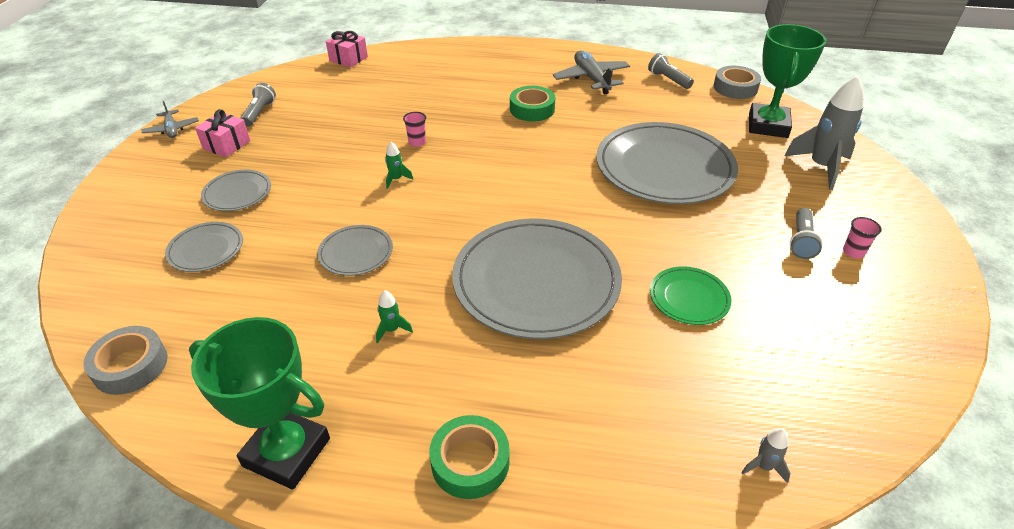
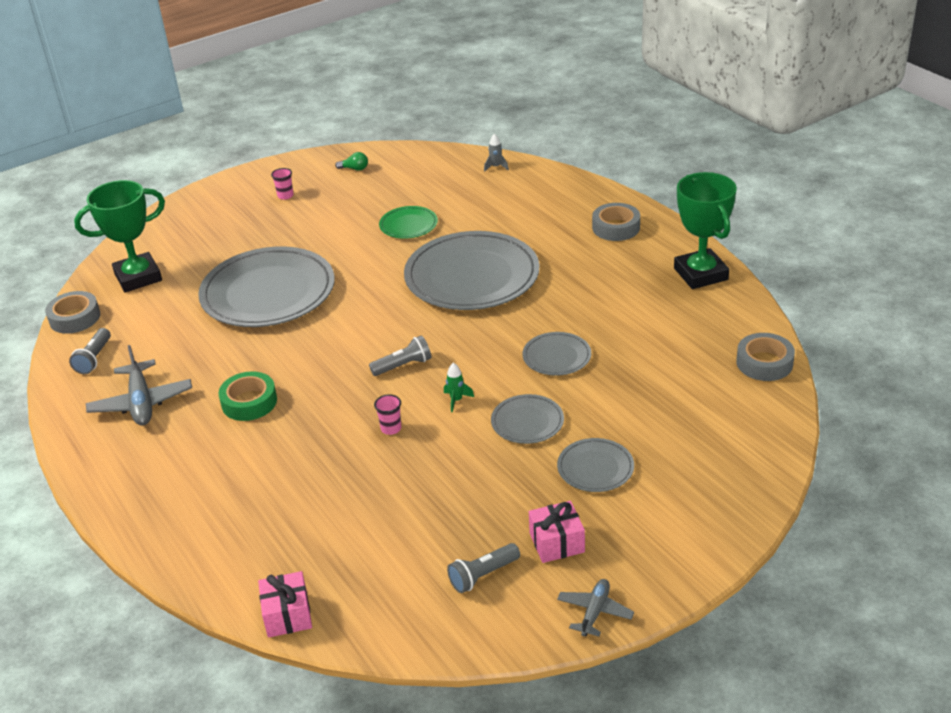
camera: 130 degrees left, 5 degrees down
grey plate [165,222,243,272] -> grey plate moved to [491,394,564,444]
green rocket [376,290,413,343] -> none
green tape [430,415,510,499] -> grey tape [592,203,640,241]
grey plane [553,51,630,94] -> grey plane turned 45 degrees counterclockwise [86,345,192,426]
grey rocket [784,75,864,190] -> none
grey flashlight [790,208,823,259] -> grey flashlight moved to [369,335,431,376]
none -> green light bulb [335,152,368,171]

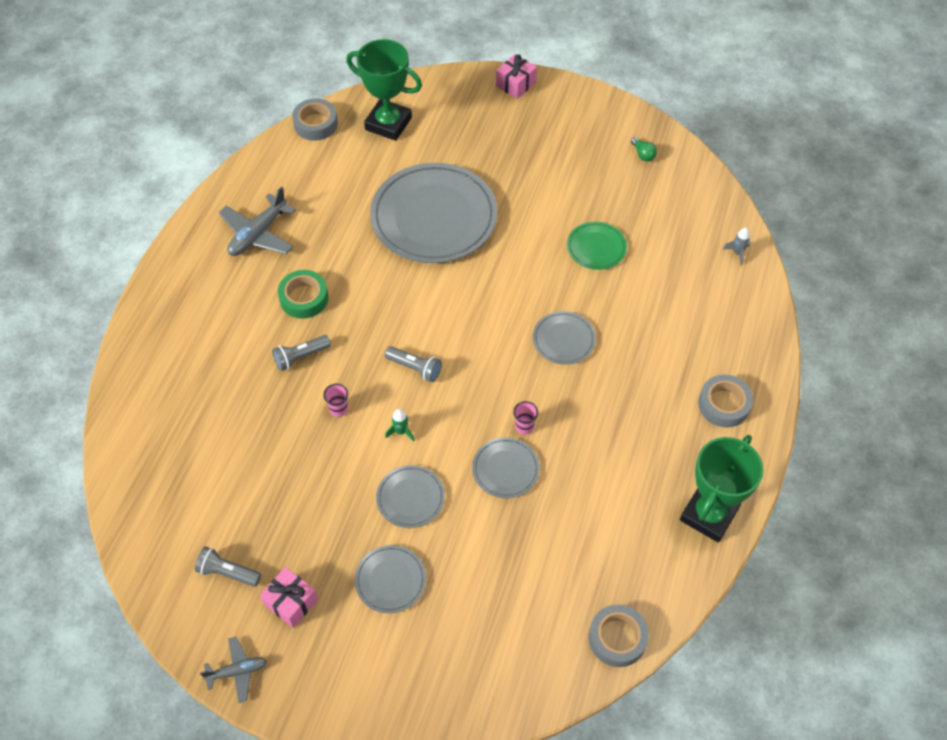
camera: 50 degrees right, 20 degrees up
grey flashlight [69,328,111,374] -> grey flashlight moved to [272,335,331,371]
pink gift [258,571,312,638] -> pink gift moved to [496,54,537,99]
pink cup [271,168,293,200] -> pink cup moved to [513,401,538,435]
grey plate [404,231,539,310] -> grey plate [533,311,596,365], size x0.46

